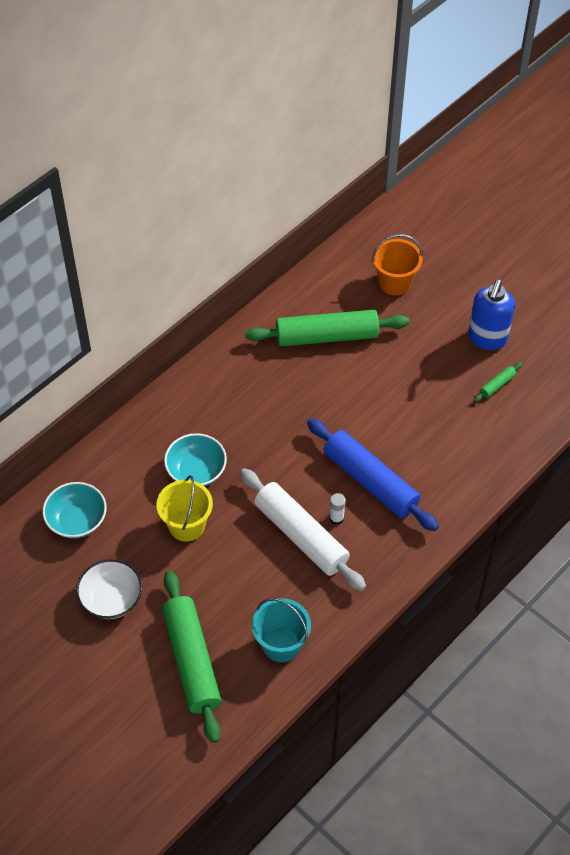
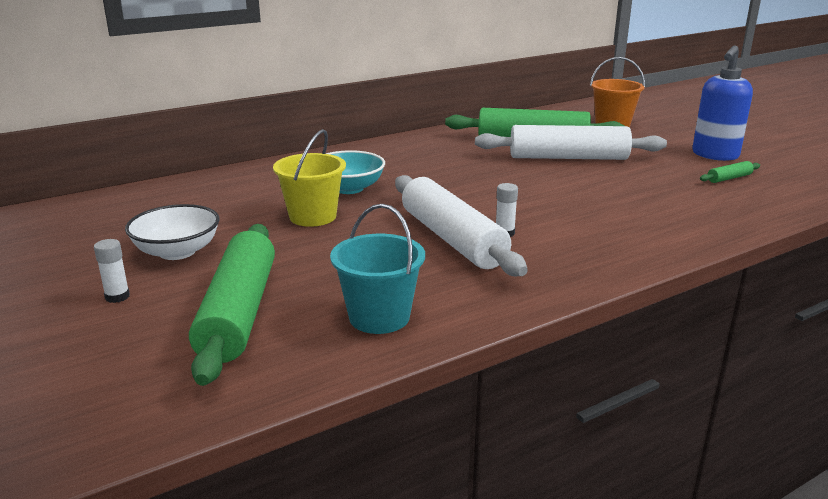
camera: 15 degrees right, 30 degrees down
turquoise bowl [43,482,106,539] -> none
blue rolling pin [307,418,439,531] -> none
none -> white glue stick [94,239,130,303]
none -> white rolling pin [475,125,667,160]

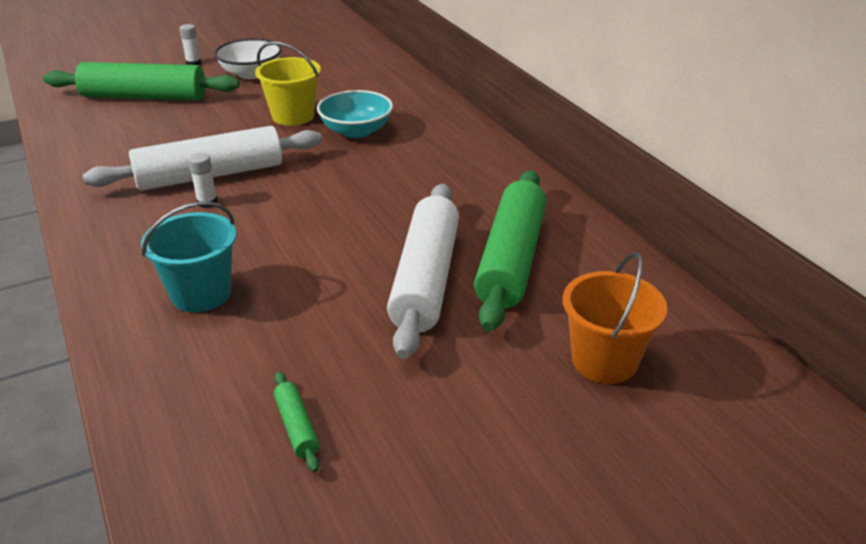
camera: 95 degrees right, 10 degrees up
turquoise bucket [330,204,425,334] -> turquoise bucket moved to [141,202,236,312]
blue soap dispenser [692,45,753,161] -> none

